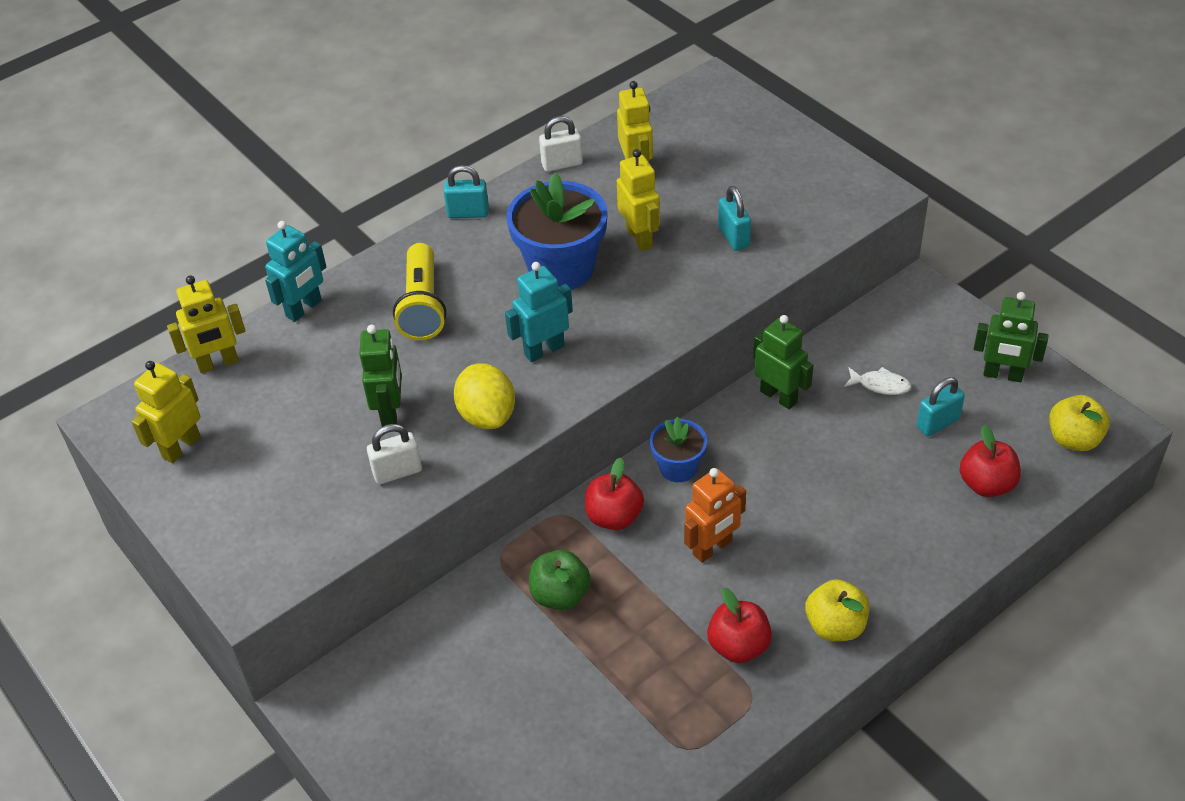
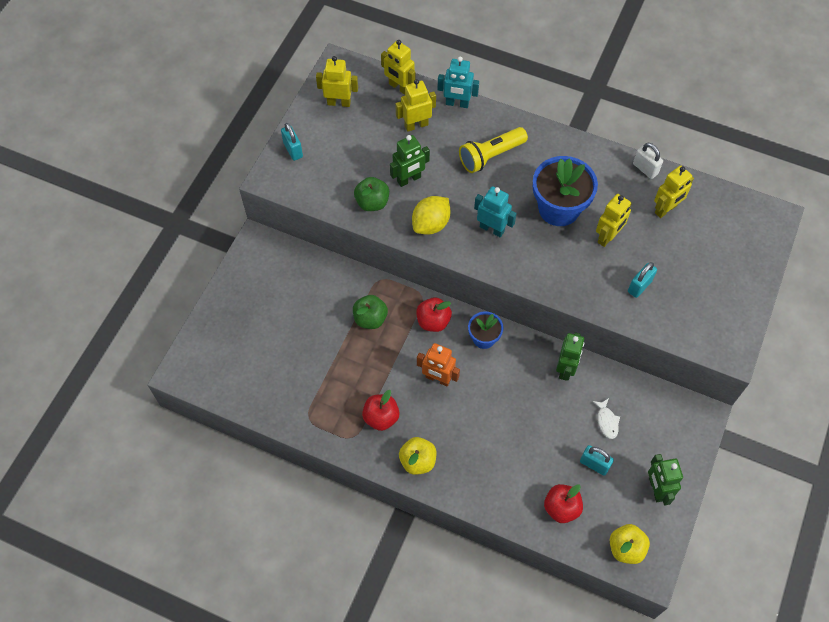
camera: 60 degrees right, 15 degrees up
white padlock [367,424,422,484] -> green apple [354,177,389,211]
turquoise padlock [443,165,489,218] -> turquoise padlock moved to [281,123,303,161]
none -> yellow robot [395,79,436,132]

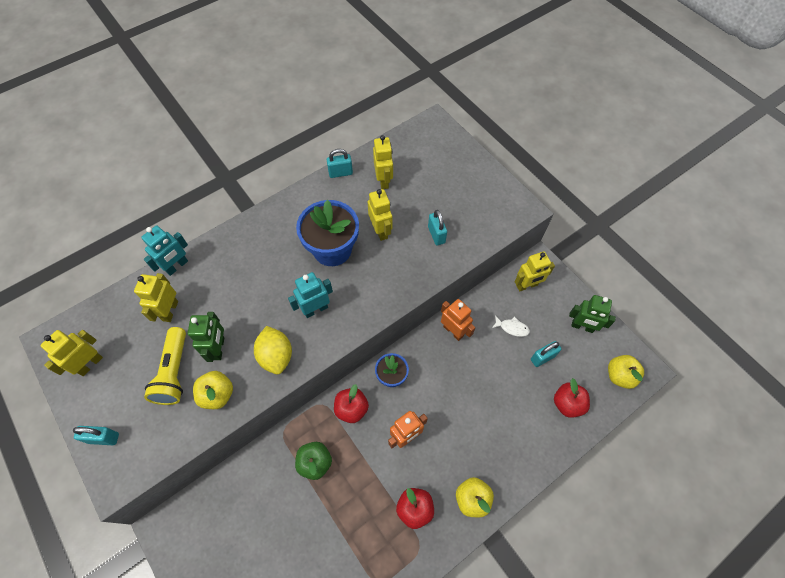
camera: 60 degrees left, 0 degrees up
green apple [354,177,389,211] -> yellow apple [193,371,233,409]
yellow robot [381,40,415,95] -> yellow robot moved to [515,251,555,291]
yellow flashlight [459,127,528,173] -> yellow flashlight moved to [144,327,186,405]
green robot [556,332,584,381] -> orange robot [441,299,476,341]
white padlock [633,143,663,179] -> turquoise padlock [327,149,353,178]

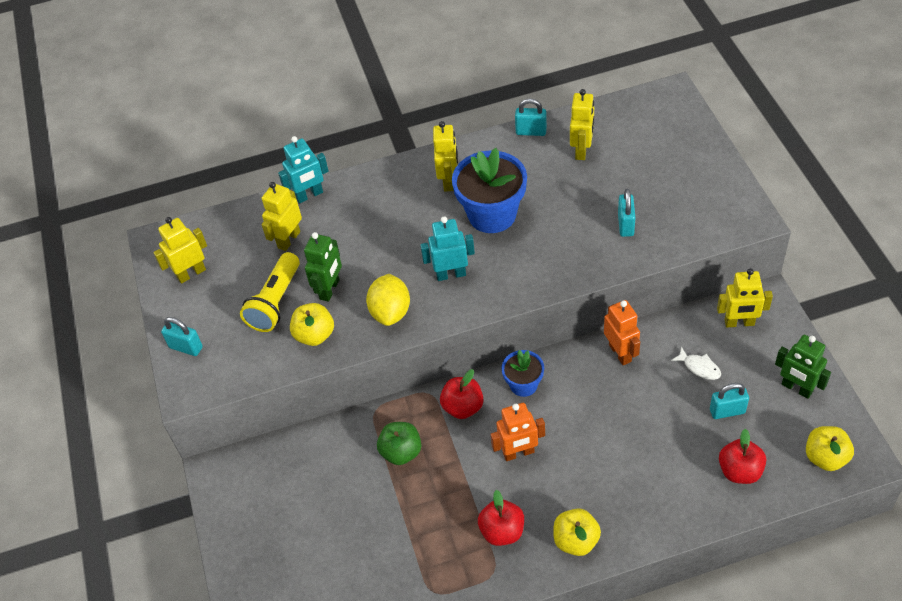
camera: 25 degrees right, 10 degrees down
yellow robot [367,189,392,241] -> yellow robot moved to [433,121,458,191]

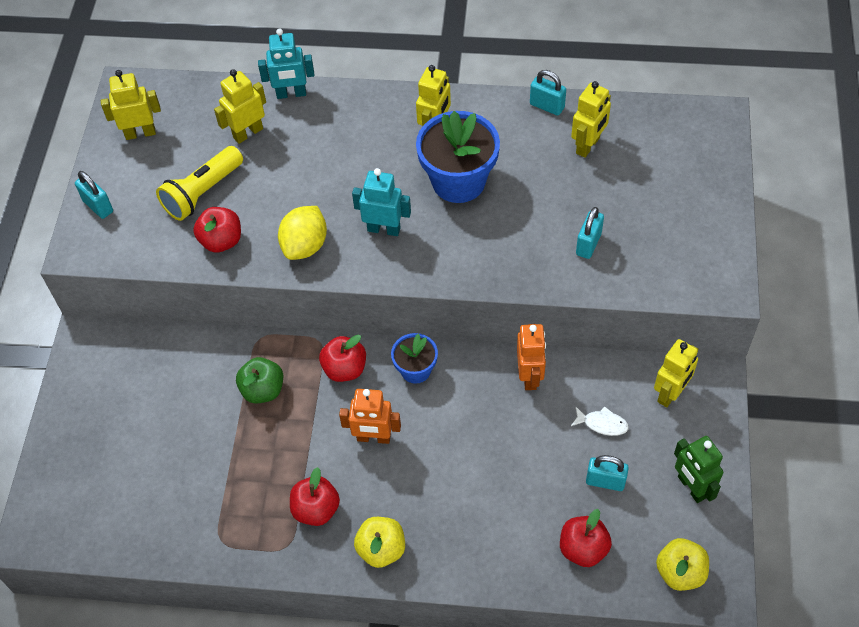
camera: 20 degrees right, 5 degrees up
yellow apple [290,303,334,346] -> red apple [193,207,241,253]
green robot [304,232,342,302] -> none
white fish [671,346,721,380] -> white fish turned 45 degrees counterclockwise [571,406,629,436]
yellow robot [717,268,773,328] -> yellow robot turned 75 degrees counterclockwise [654,339,698,407]

